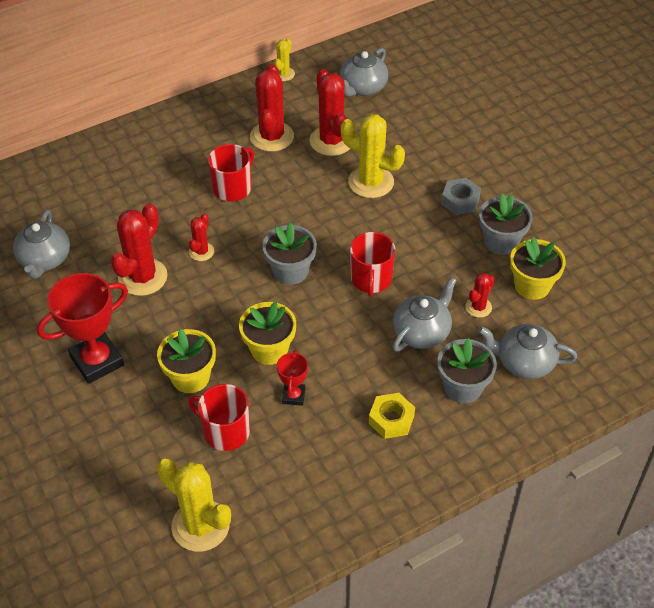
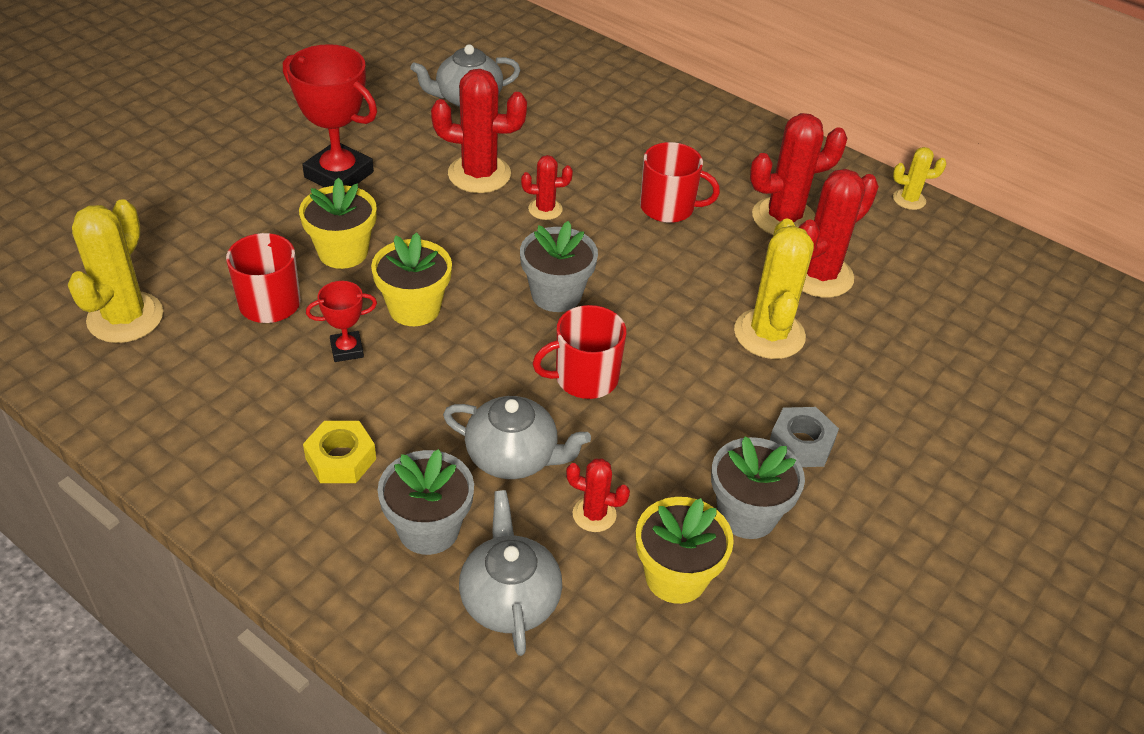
camera: 65 degrees right, 5 degrees down
grey teapot [340,48,388,97] -> none

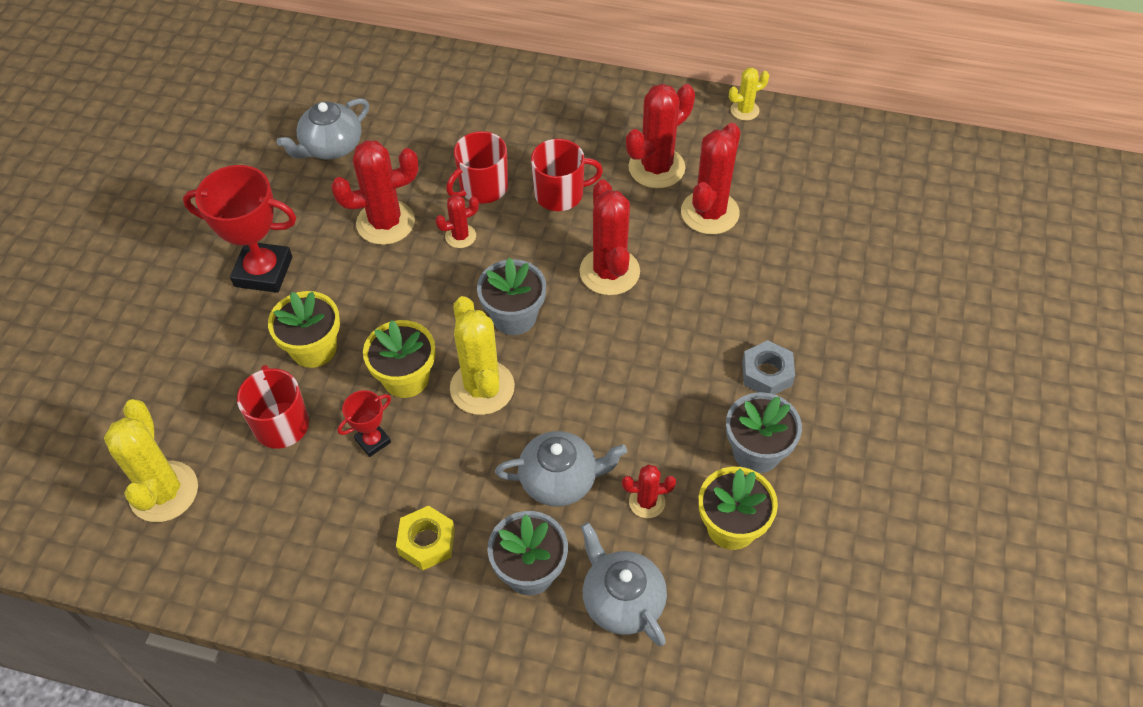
camera: 20 degrees left, 10 degrees up
red mug [533,305,626,399] -> red mug moved to [446,131,508,204]
yellow cactus [734,218,814,359] -> yellow cactus moved to [450,296,515,415]
none -> red cactus [580,179,640,295]

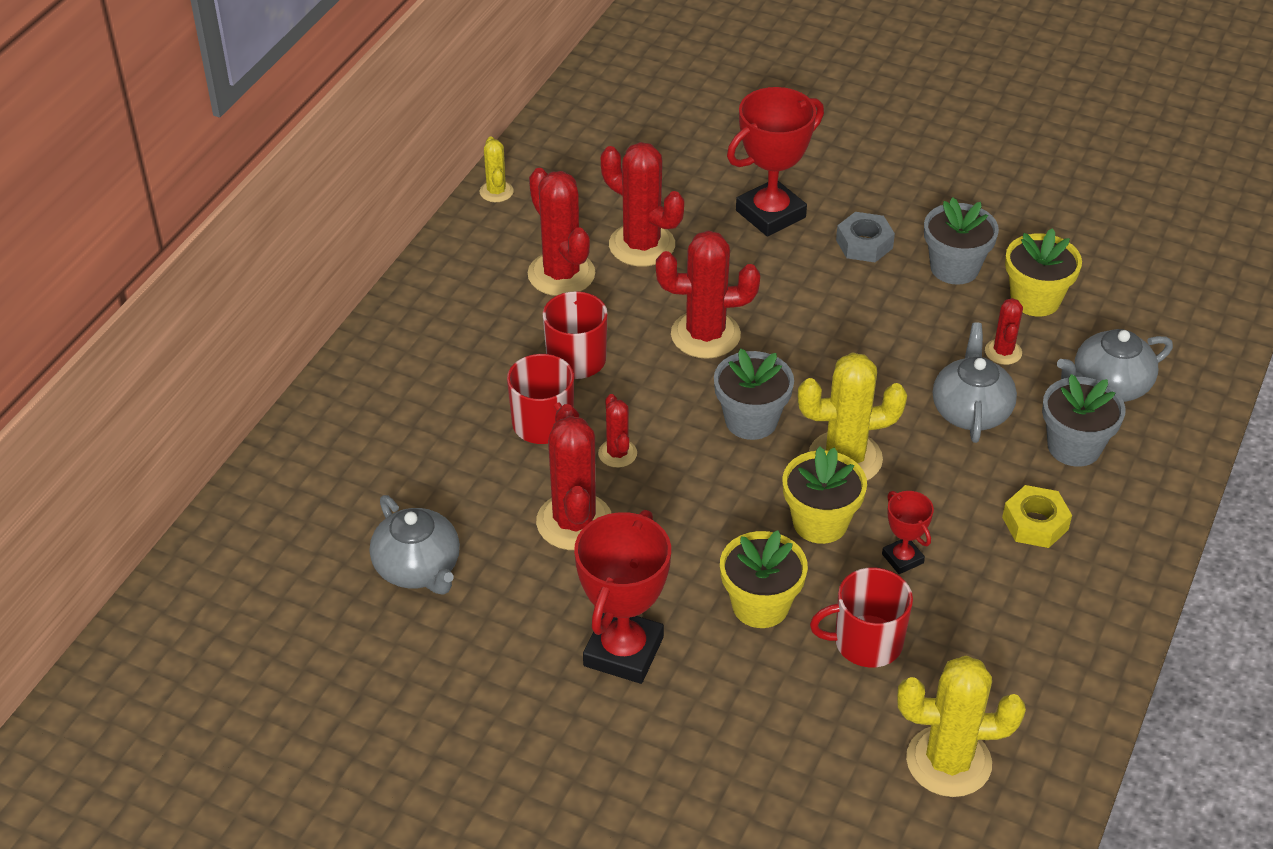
camera: 80 degrees left, 10 degrees down
none -> red trophy [727,87,824,236]

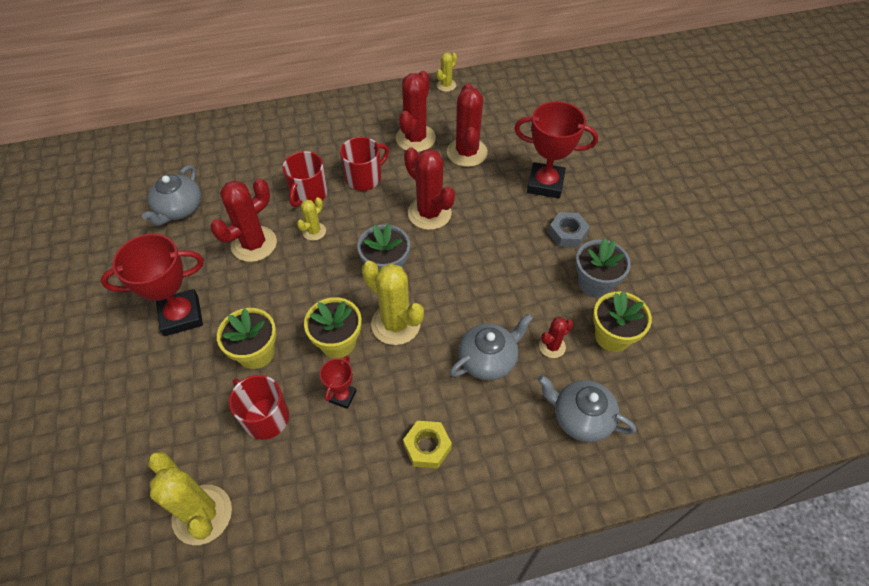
camera: 50 degrees right, 10 degrees up
red cactus [598,394,637,468] -> yellow cactus [297,197,326,241]
grey flower pot [1042,374,1126,467] -> none

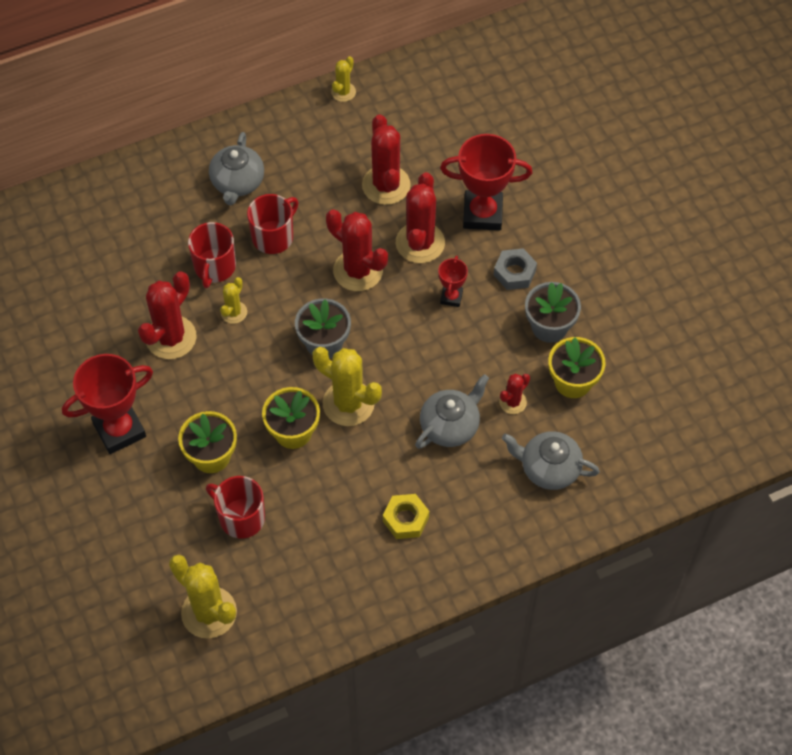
camera: 10 degrees left, 5 degrees up
grey teapot [142,165,201,226] -> grey teapot moved to [209,132,264,205]
red trophy [320,356,356,409] -> red trophy moved to [438,255,468,307]
red cactus [396,71,436,152] -> red cactus moved to [396,172,445,263]

